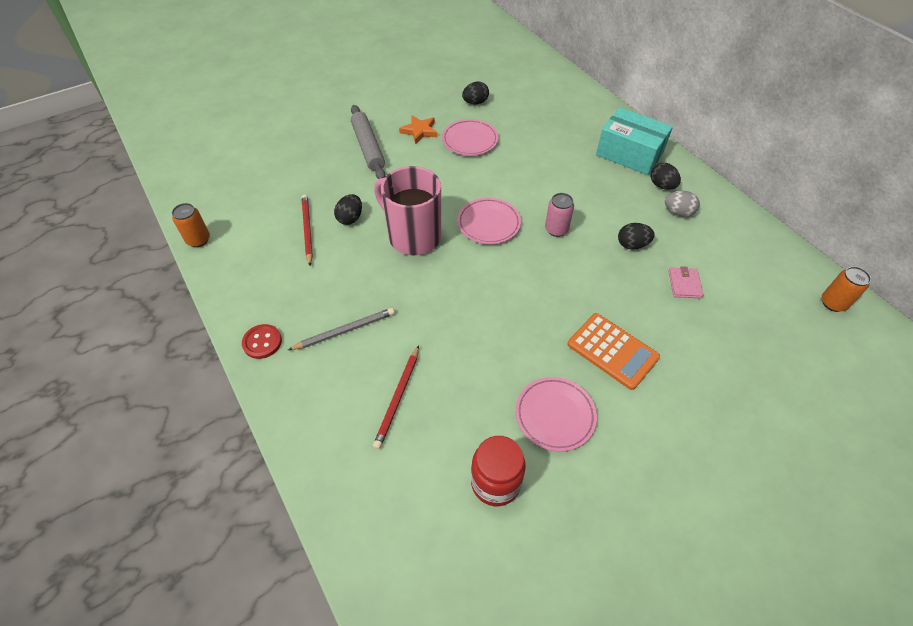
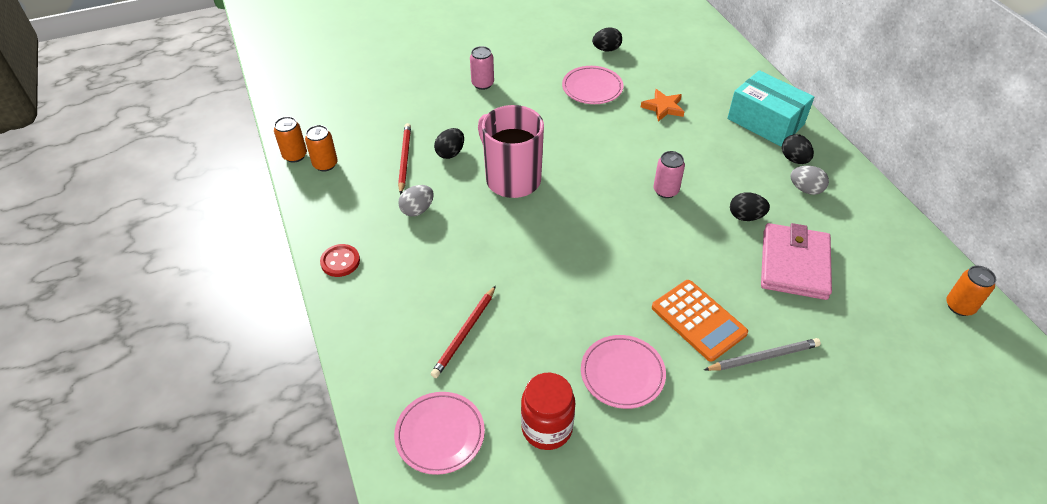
camera: 10 degrees right, 5 degrees down
grey pencil [288,308,395,350] -> grey pencil moved to [704,338,821,371]
grey rolling pin [351,105,386,179] -> pink can [470,46,494,90]
orange star [399,115,438,144] -> orange star moved to [641,89,684,122]
pink plate [457,198,521,244] -> pink plate moved to [394,392,485,475]
pink wallet [669,266,703,298] -> pink wallet [761,223,832,300], size x2.11
none -> orange can [305,125,338,172]
none -> grey egg [398,185,434,216]

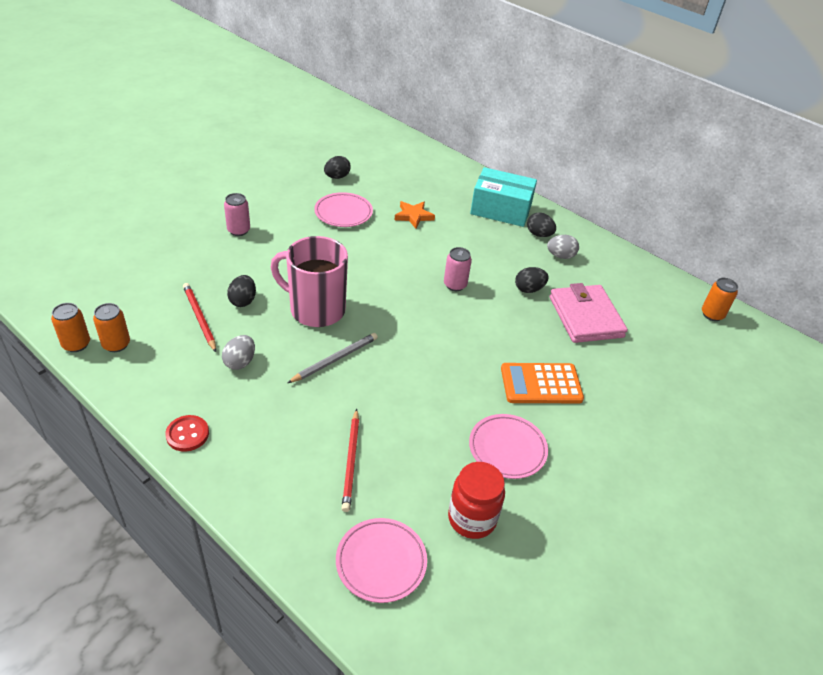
camera: 30 degrees left, 5 degrees down
orange calculator [652,280,748,362] -> orange calculator turned 150 degrees clockwise [501,363,584,403]
grey pencil [704,338,821,371] -> grey pencil moved to [288,333,378,383]

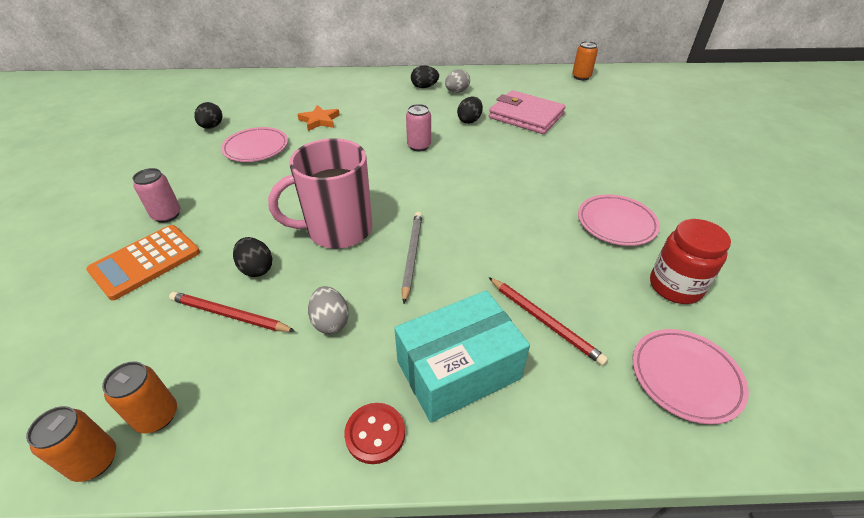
camera: 40 degrees left, 0 degrees up
turquoise box [470,167,537,227] -> turquoise box moved to [394,290,530,423]
orange calculator [501,363,584,403] -> orange calculator moved to [86,225,200,300]

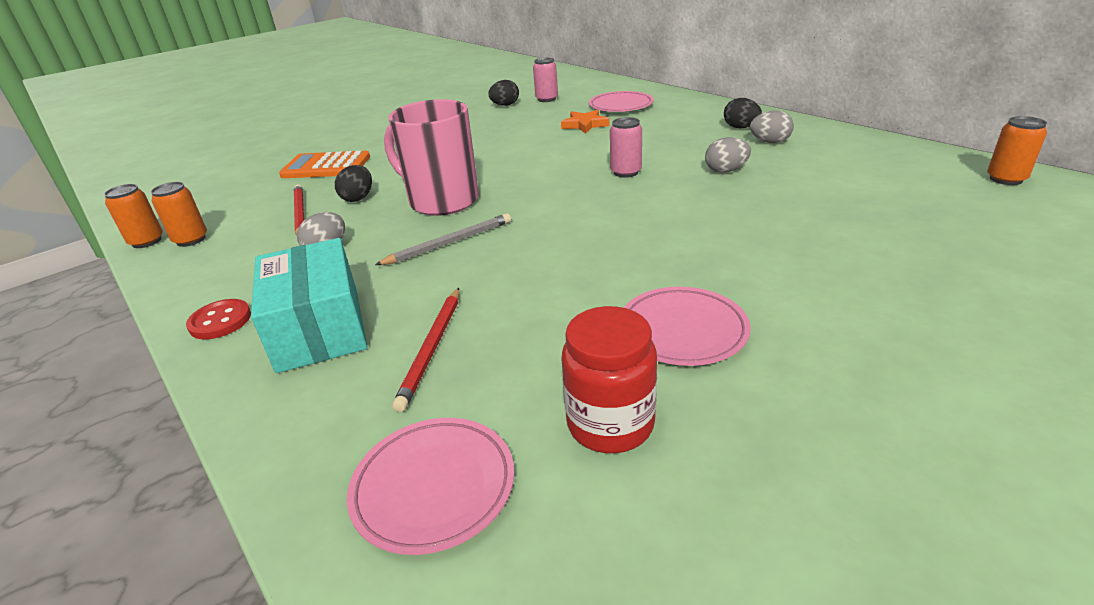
camera: 55 degrees right, 10 degrees down
pink can [133,168,181,223] -> pink can moved to [533,58,558,102]
pink plate [221,127,288,162] -> pink plate moved to [589,91,654,112]
turquoise box [394,290,530,423] -> turquoise box turned 45 degrees clockwise [251,238,367,373]
black egg [457,97,483,124] -> grey egg [705,137,751,173]
pink wallet [489,90,566,134] -> none

